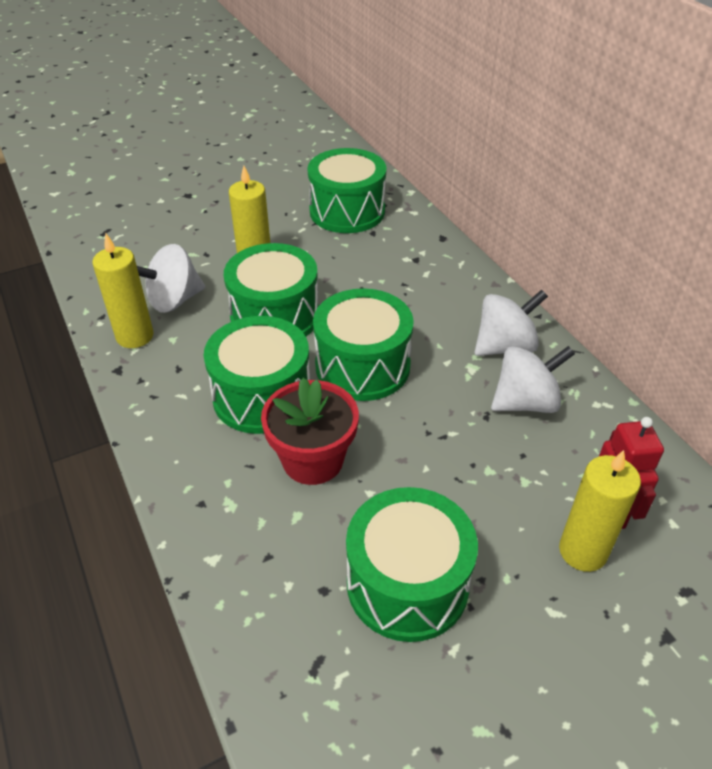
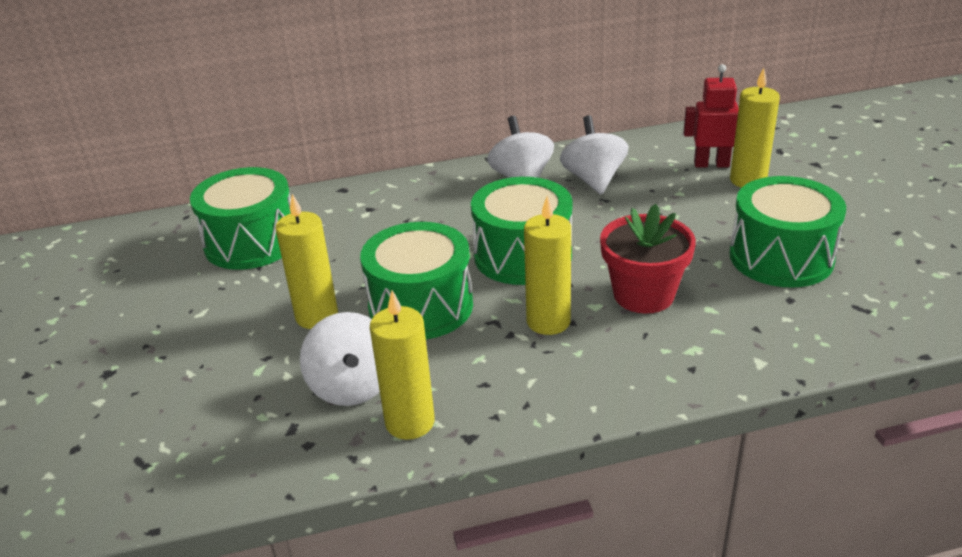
camera: 75 degrees left, 10 degrees down
green drum [204,316,310,434] -> yellow candle [524,196,571,335]

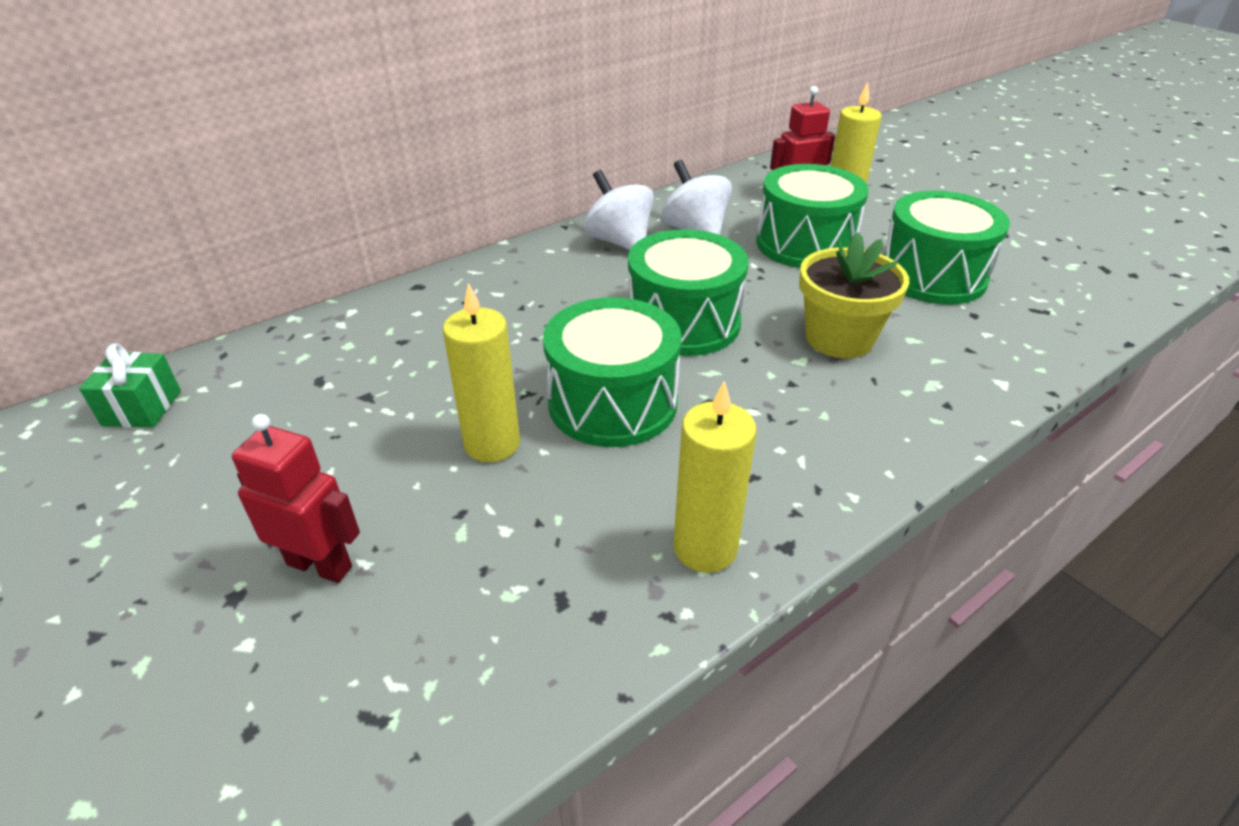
camera: 25 degrees left, 5 degrees up
green drum [190,167,291,270] -> green drum moved to [756,164,869,268]
white spinning top [300,312,380,406] -> none
yellow candle [524,196,571,335] -> none
red flower pot [600,204,696,314] -> yellow flower pot [799,232,909,358]
none -> green gift [79,343,181,427]
none -> red robot [232,414,360,583]

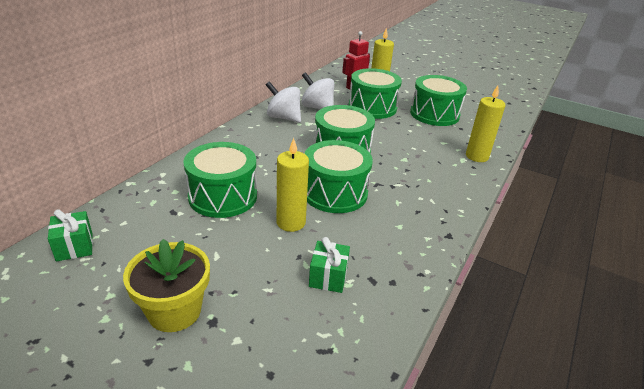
camera: 25 degrees left, 5 degrees down
red robot [232,414,360,583] -> none
yellow candle [673,381,757,573] -> yellow candle moved to [466,86,506,162]
yellow flower pot [799,232,909,358] -> yellow flower pot moved to [123,239,210,332]
none -> green drum [183,142,257,218]
none -> green gift [309,237,350,293]

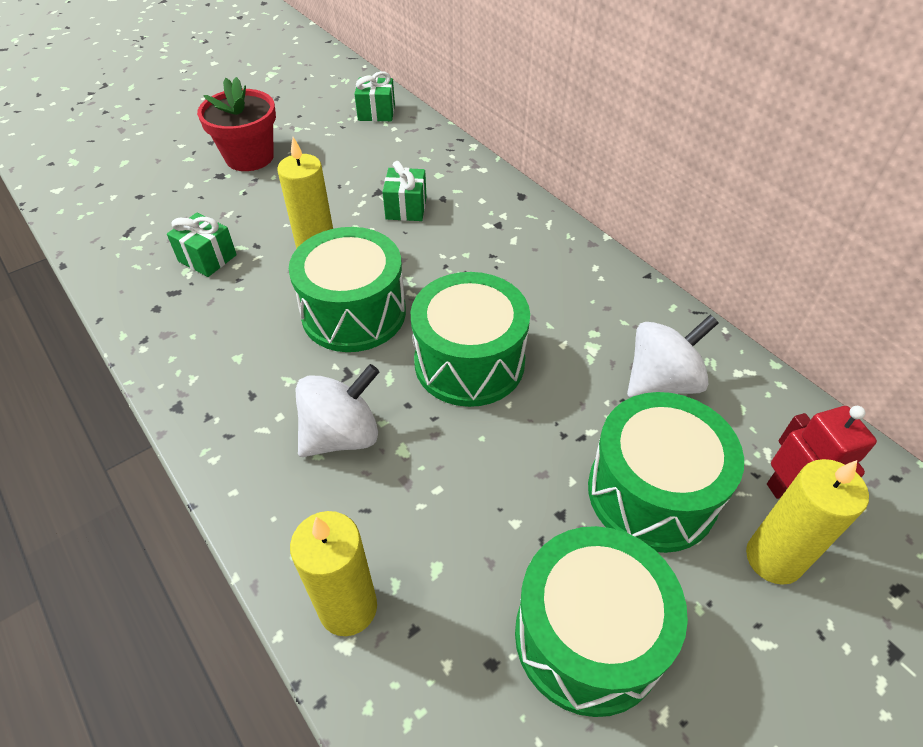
camera: 115 degrees right, 15 degrees up
yellow flower pot [123,239,210,332] -> red flower pot [197,77,276,171]
green drum [183,142,257,218] -> green gift [383,161,427,221]
white spinning top [266,81,301,123] -> white spinning top moved to [295,364,379,457]

